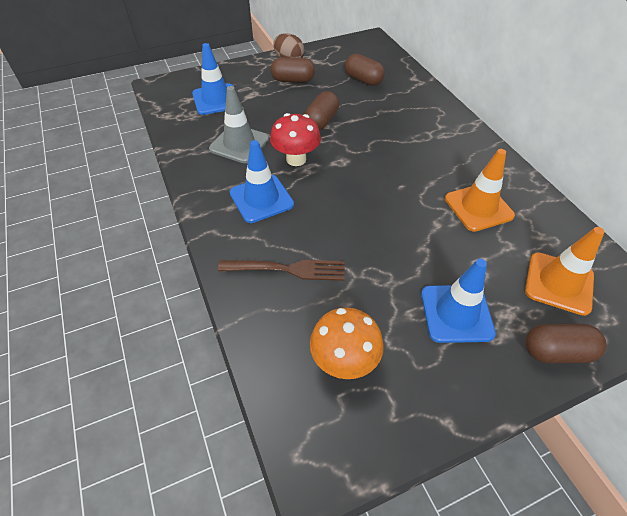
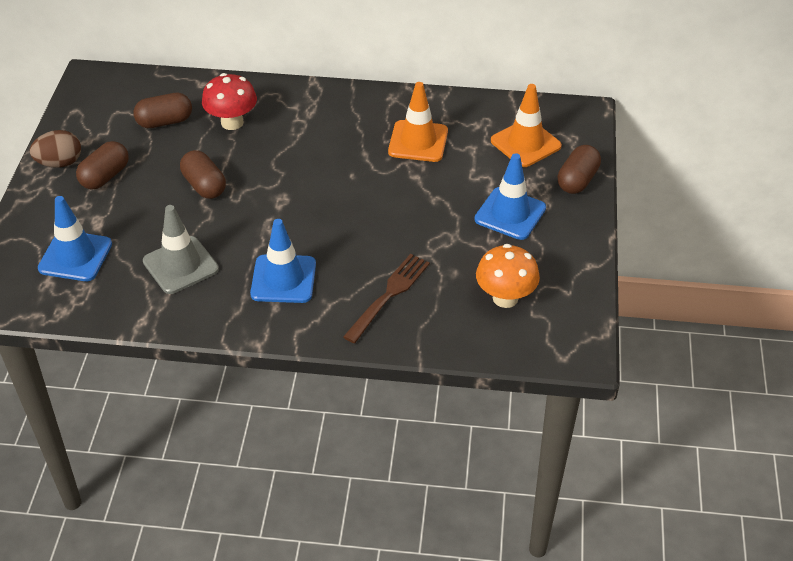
camera: 60 degrees left, 5 degrees down
red mushroom [270,113,321,166] -> red mushroom moved to [202,73,257,130]

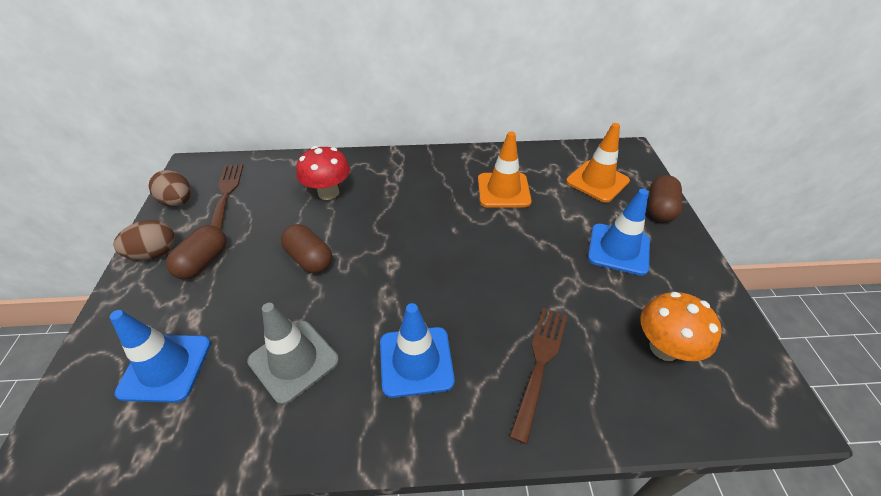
camera: 10 degrees left, 0 degrees up
brown capsule [133,93,192,128] -> none
none -> brown egg [149,170,191,207]
none -> brown fork [210,164,243,229]

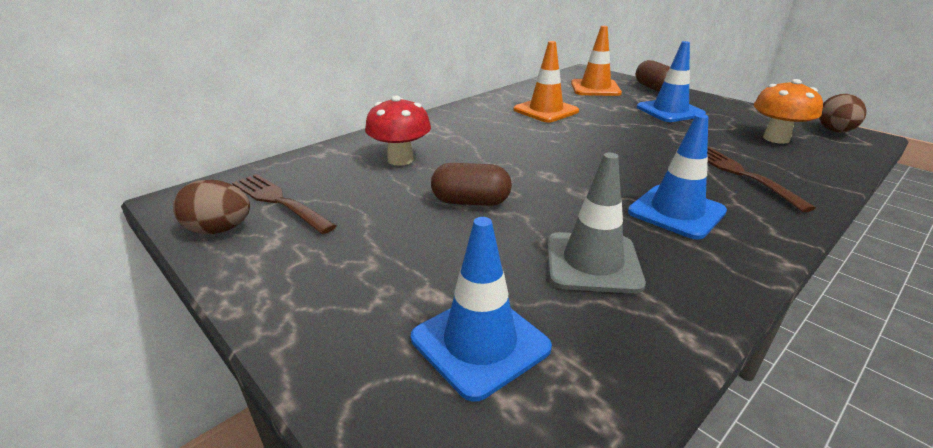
camera: 40 degrees left, 15 degrees down
brown egg [113,220,175,260] -> brown egg moved to [819,94,866,133]
brown capsule [166,225,227,279] -> none

